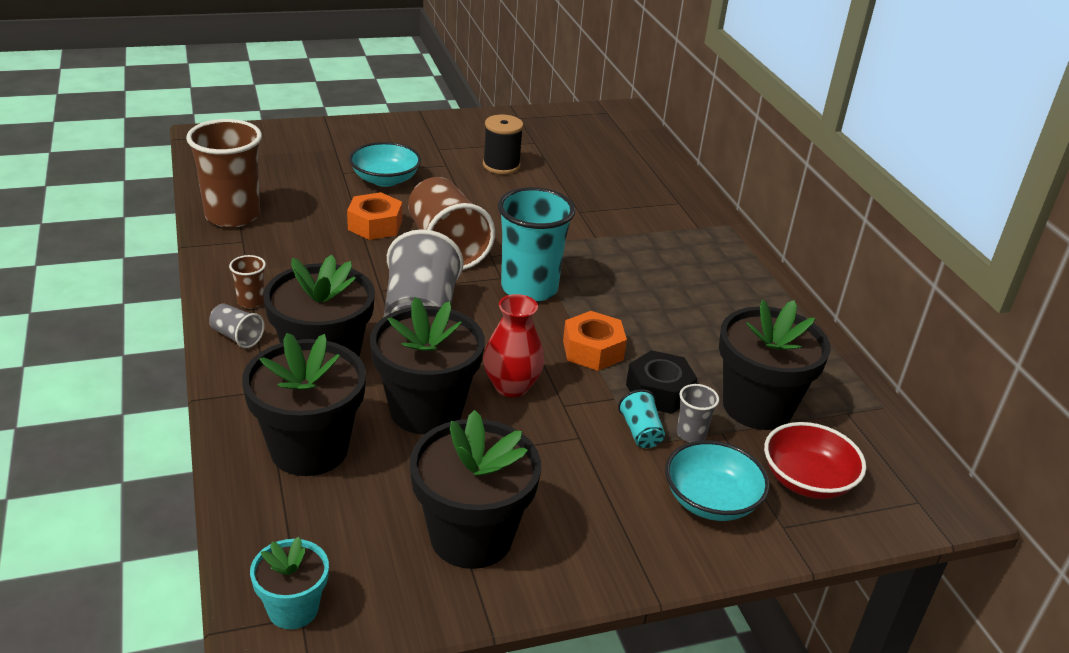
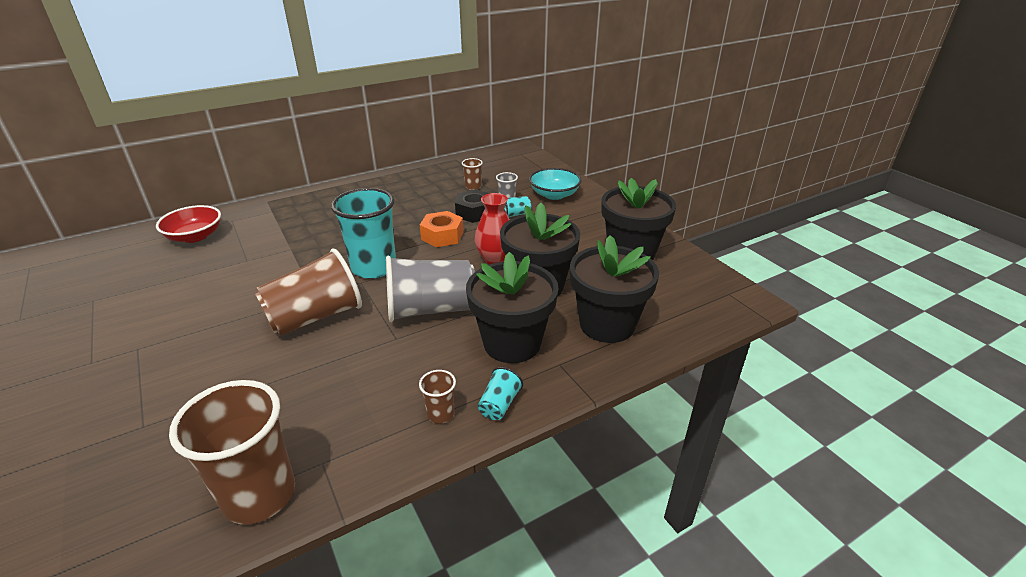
camera: 100 degrees left, 0 degrees up
grey cup [209,304,265,348] -> turquoise cup [478,367,523,420]
turquoise flower pot [250,537,329,629] -> none
orange nut [347,192,402,240] -> none
turquoise bowl [349,142,421,187] -> none
black spool [483,115,523,174] -> none
black flower pot [719,299,831,430] -> brown cup [462,158,483,190]
red bowl [764,422,866,499] -> red bowl moved to [156,205,221,243]

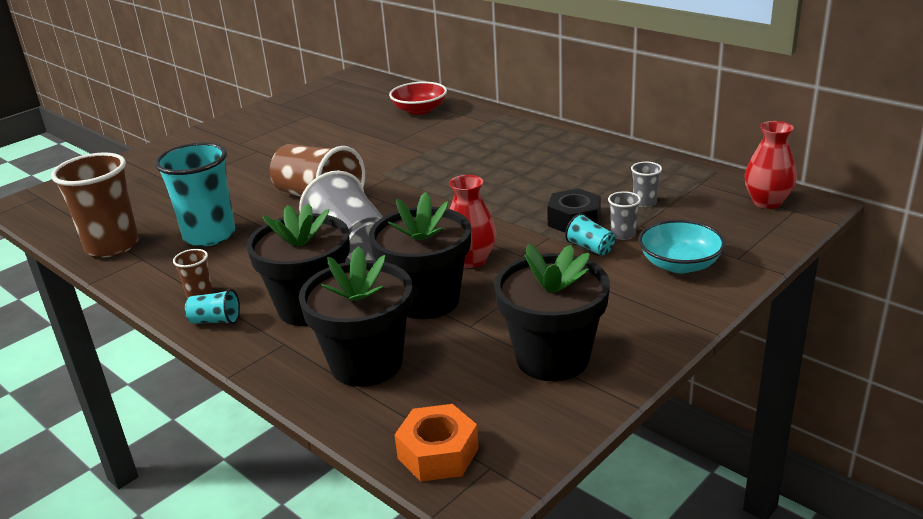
camera: 75 degrees right, 5 degrees down
turquoise cup [331,188,396,279] -> turquoise cup moved to [155,142,235,247]
orange nut [420,211,464,247] -> orange nut moved to [395,404,479,482]
brown cup [462,158,483,190] -> grey cup [631,162,662,207]
none -> red vase [744,121,797,209]

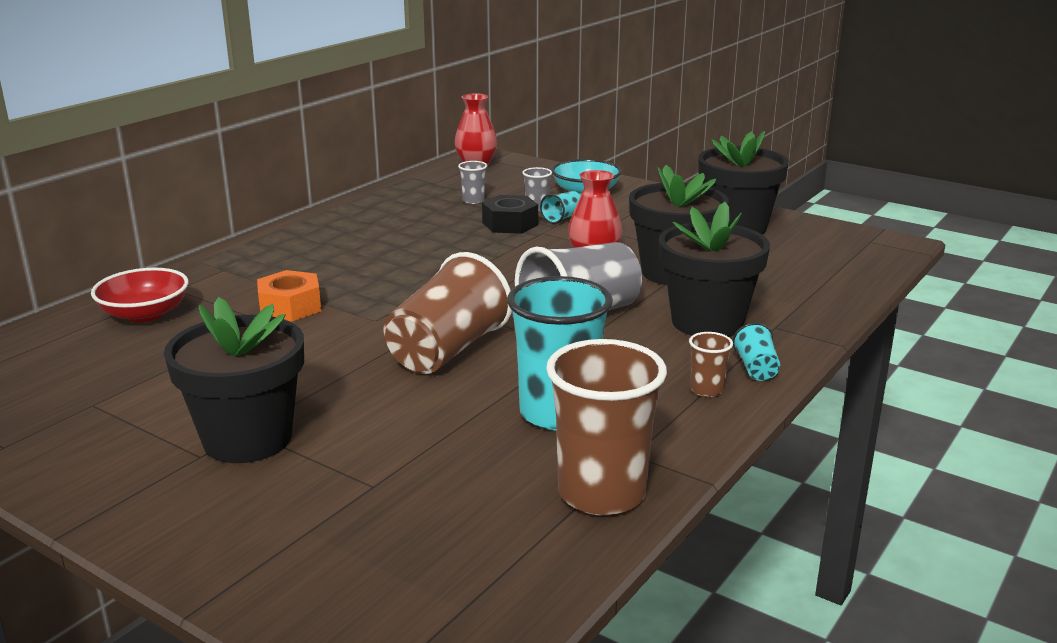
camera: 100 degrees left, 5 degrees down
black flower pot [299,246,412,387] -> black flower pot moved to [164,297,304,463]
orange nut [395,404,479,482] -> orange nut moved to [257,270,321,322]

